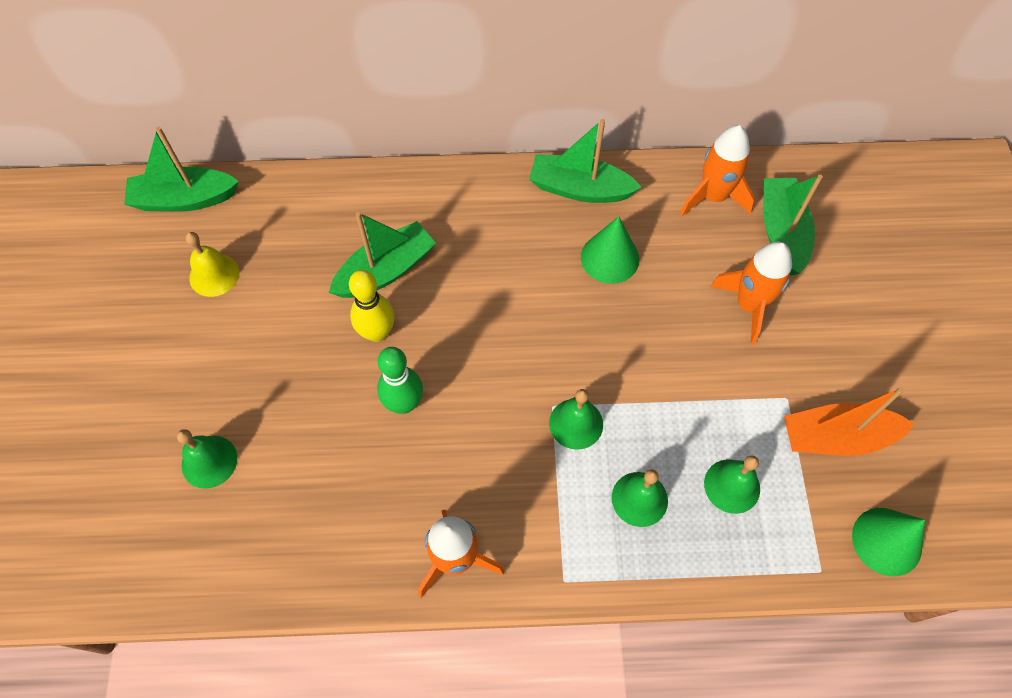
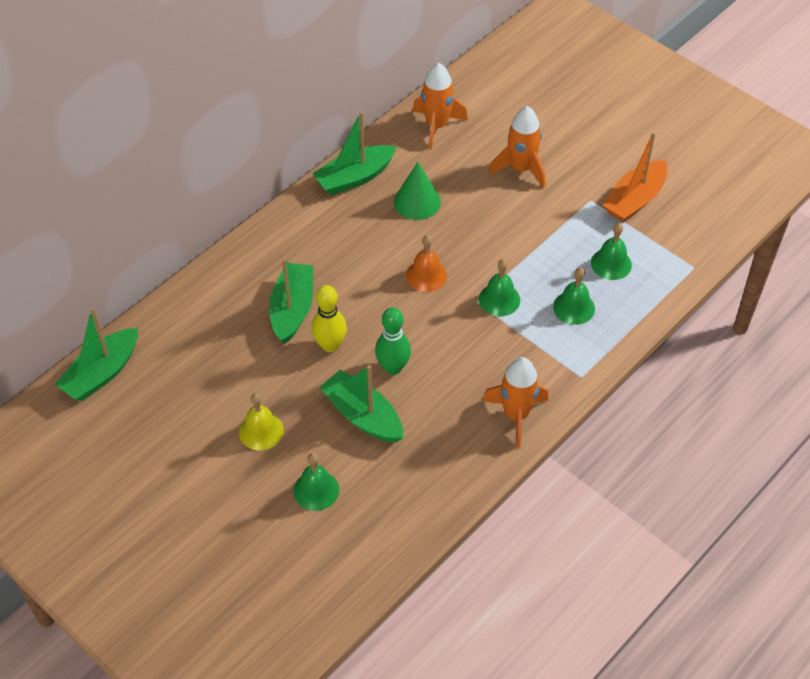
camera: 45 degrees left, 10 degrees down
yellow bell [186,232,239,297] -> yellow bell moved to [239,393,284,451]
green boat [763,175,823,275] -> green boat moved to [319,365,403,443]
green cone [852,508,925,576] -> none
none -> orange bell [406,235,447,292]

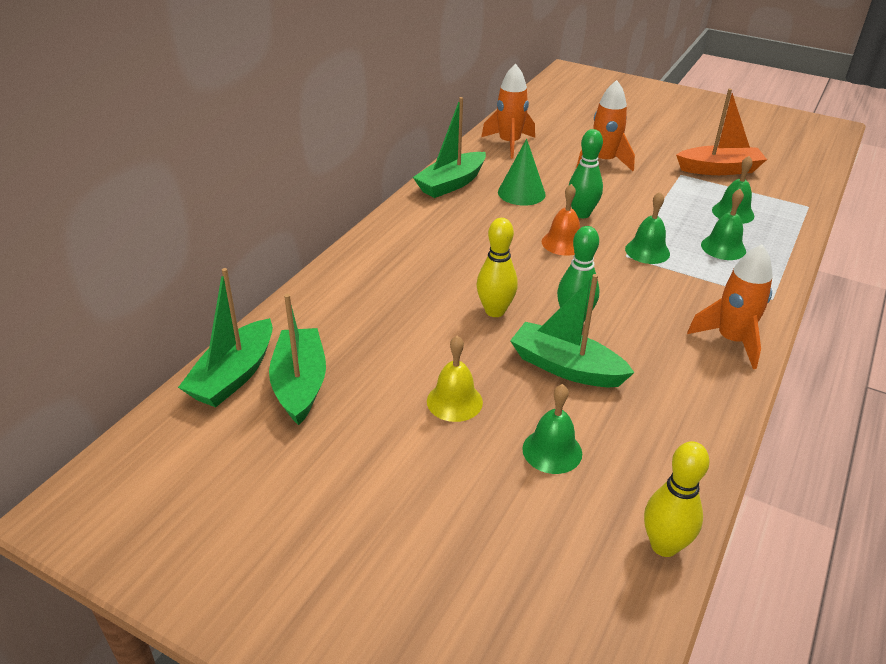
camera: 15 degrees left, 15 degrees down
green boat [269,258,313,344] -> green boat moved to [269,294,326,425]
orange boat [602,132,668,222] -> orange boat turned 120 degrees counterclockwise [676,89,767,175]
none -> green bowling pin [569,129,603,218]
none -> yellow bowling pin [644,441,710,557]

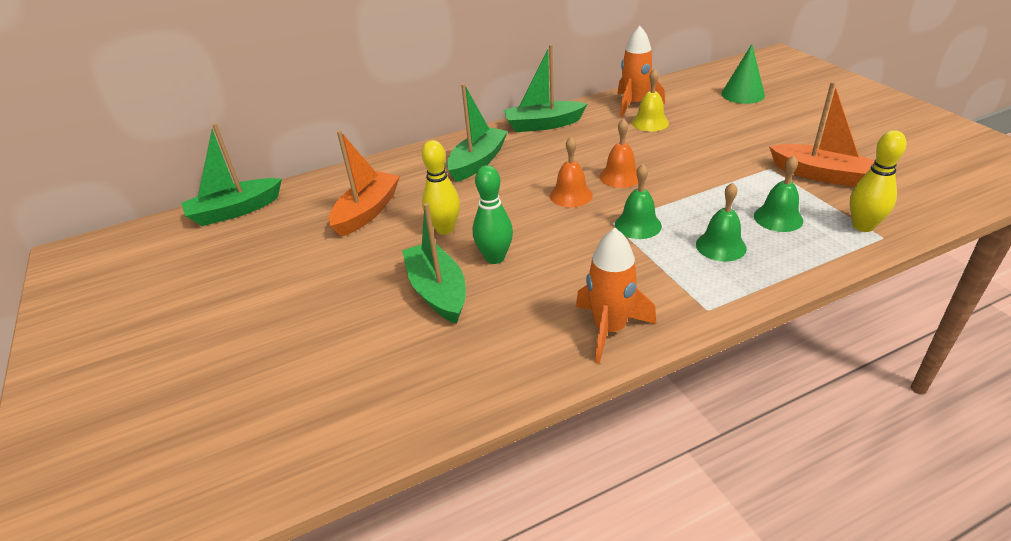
camera: 40 degrees right, 0 degrees up
green boat [269,294,326,425] -> green boat moved to [447,83,508,182]
yellow bell [427,336,483,422] -> yellow bell moved to [632,69,669,131]
green cone [498,139,546,206] -> green cone moved to [721,44,765,104]
green bell [522,384,582,474] -> none
green bowling pin [569,129,603,218] -> orange bell [599,118,638,188]
orange rocket [576,80,635,171] -> none
yellow bowling pin [644,441,710,557] -> yellow bowling pin moved to [850,130,906,232]
none -> orange boat [329,131,400,237]

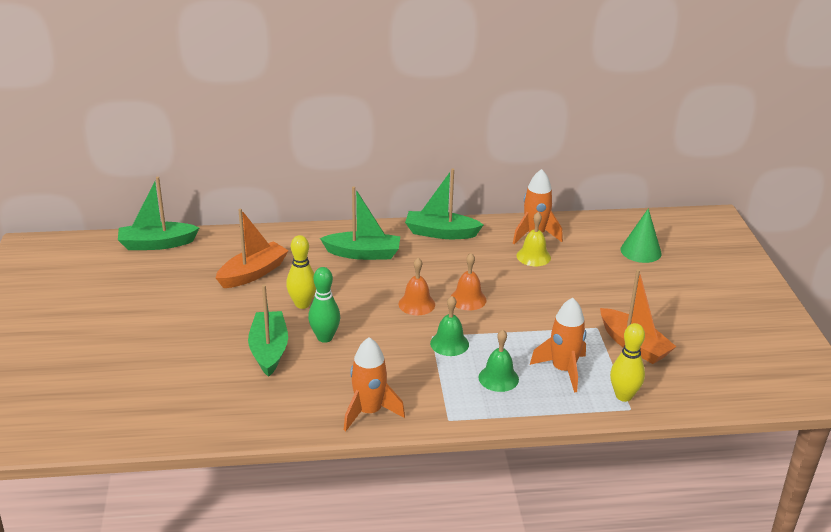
camera: 15 degrees right, 5 degrees down
green boat [447,83,508,182] -> green boat turned 45 degrees clockwise [320,186,400,260]
green bell [754,155,803,232] -> orange rocket [530,298,586,393]

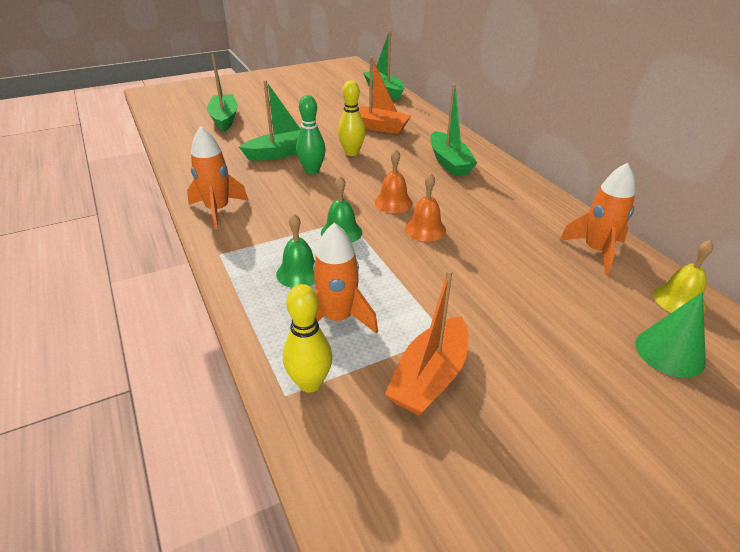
camera: 70 degrees right, 5 degrees up
green boat [405,169,484,239] -> green boat moved to [207,53,238,132]
yellow bell [516,212,551,266] -> yellow bell moved to [653,240,713,313]

